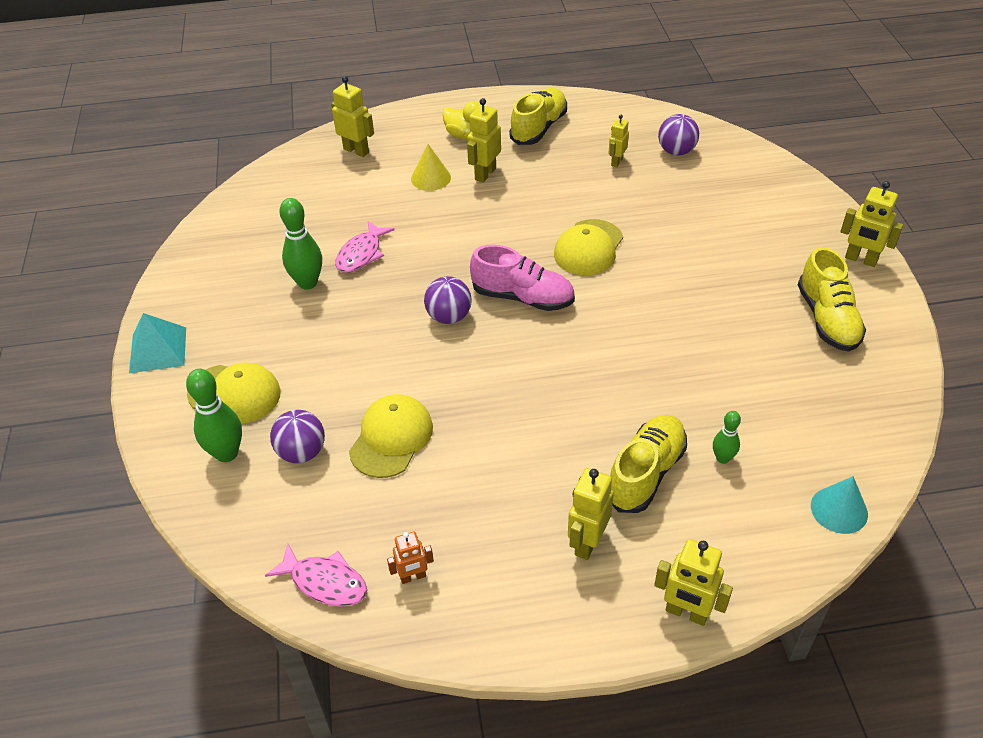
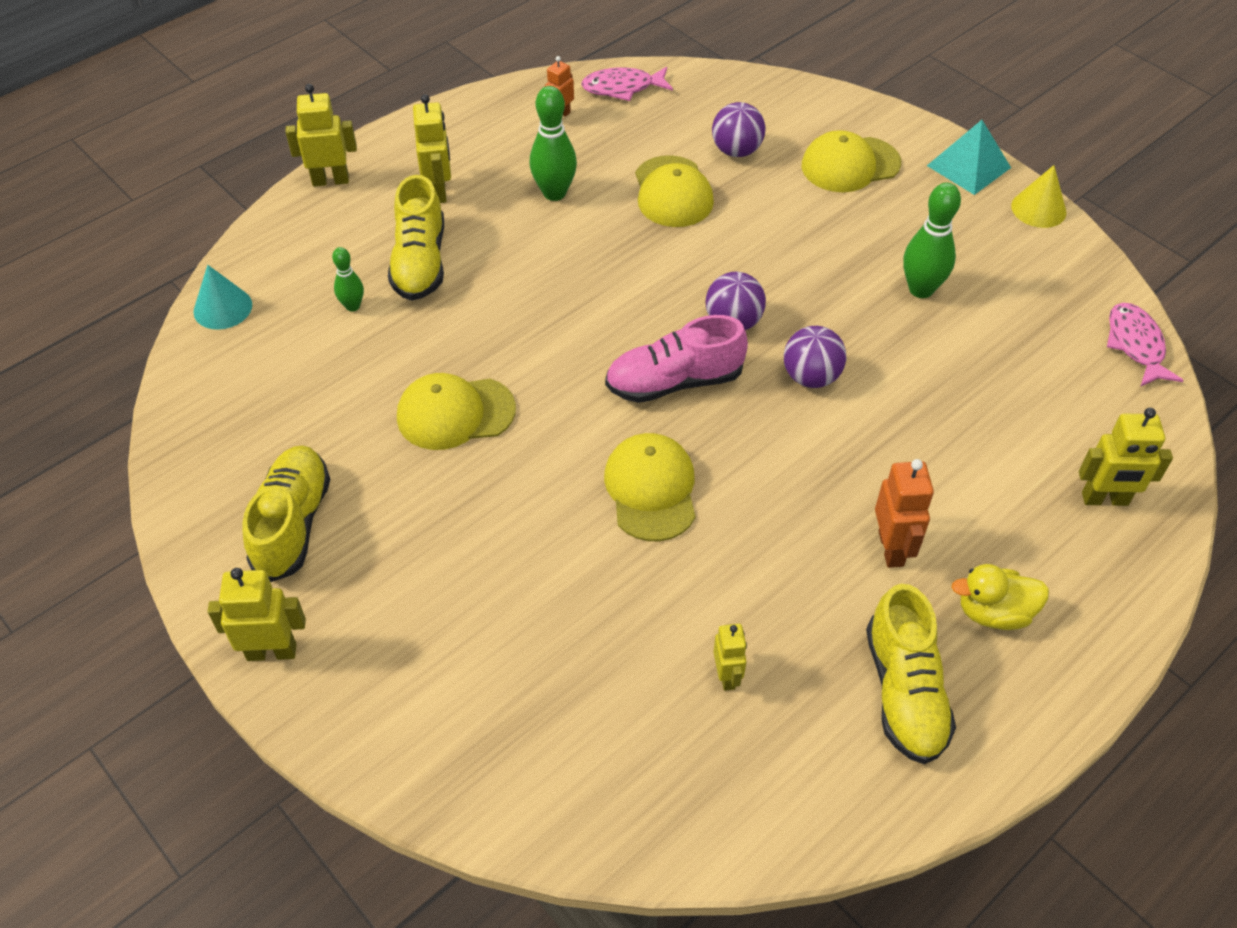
camera: 145 degrees right, 5 degrees up
green bowling pin [186,369,242,462] -> green bowling pin moved to [530,86,577,201]
pink fish [335,221,395,273] -> pink fish moved to [1107,303,1183,387]
yellow cone [411,144,451,191] -> yellow cone moved to [1011,165,1066,228]
yellow robot [467,98,501,183] -> orange robot [875,459,934,568]
purple ball [658,114,699,156] -> purple ball moved to [784,326,846,388]
yellow shoe [798,247,866,352] -> yellow shoe turned 45 degrees clockwise [243,445,331,582]
none -> yellow cap [397,373,516,450]

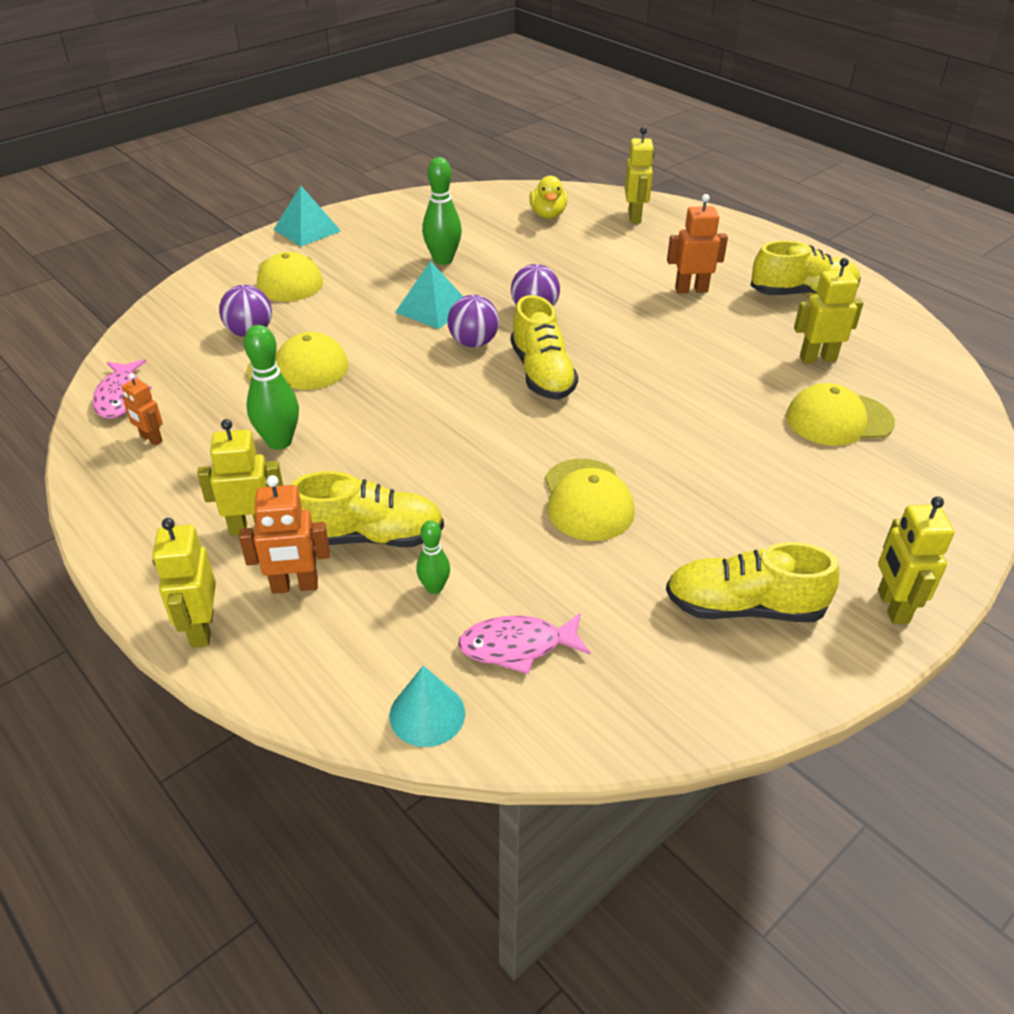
camera: 90 degrees left, 10 degrees down
yellow cap [604,433,696,541] -> yellow cap moved to [786,383,895,446]
pink shoe [605,315,748,403] -> yellow shoe [511,295,578,400]
yellow robot [714,624,747,691] -> yellow robot [794,258,863,363], size x1.56
yellow duck [951,564,1049,630] -> yellow duck moved to [529,176,567,219]
yellow cone [1011,165,1066,228] -> none
pink fish [1107,303,1183,387] -> pink fish moved to [458,613,591,674]
none -> orange robot [239,475,330,594]
none -> turquoise pyramid [395,261,463,329]

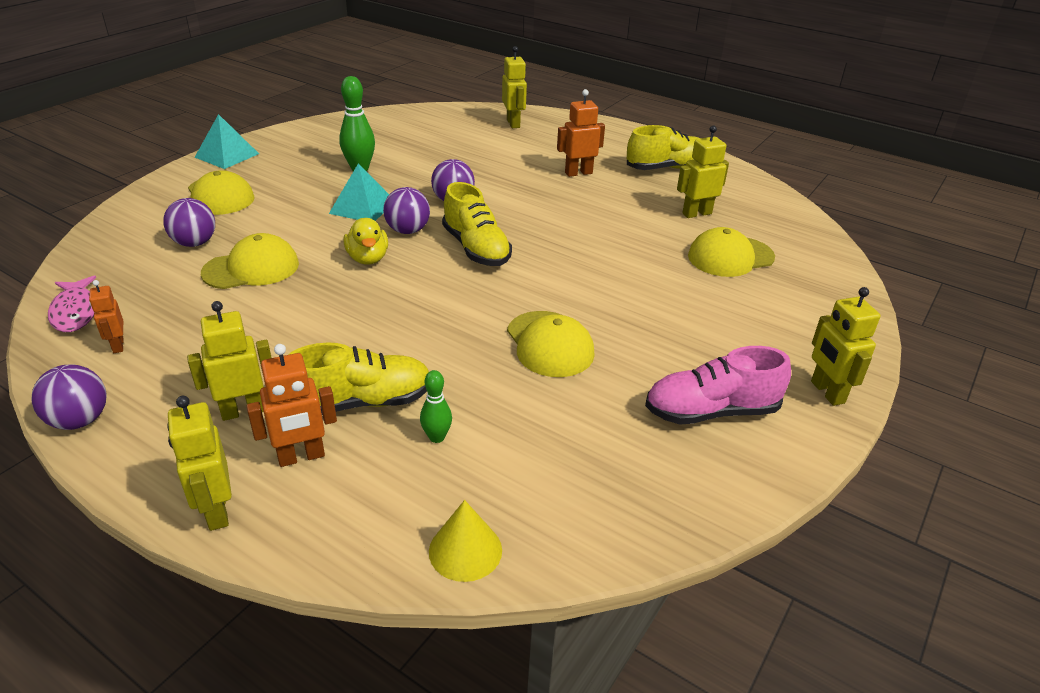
camera: 15 degrees left, 5 degrees down
orange robot [122,373,163,446] -> orange robot turned 45 degrees clockwise [89,280,123,353]
green bowling pin [244,325,299,450] -> none
turquoise cone [389,666,465,747] -> yellow cone [429,500,502,582]
pink fish [458,613,591,674] -> none
yellow duck [529,176,567,219] -> yellow duck moved to [344,218,388,264]
yellow shoe [666,542,839,622] -> pink shoe [645,346,791,425]
none -> purple ball [31,364,106,430]

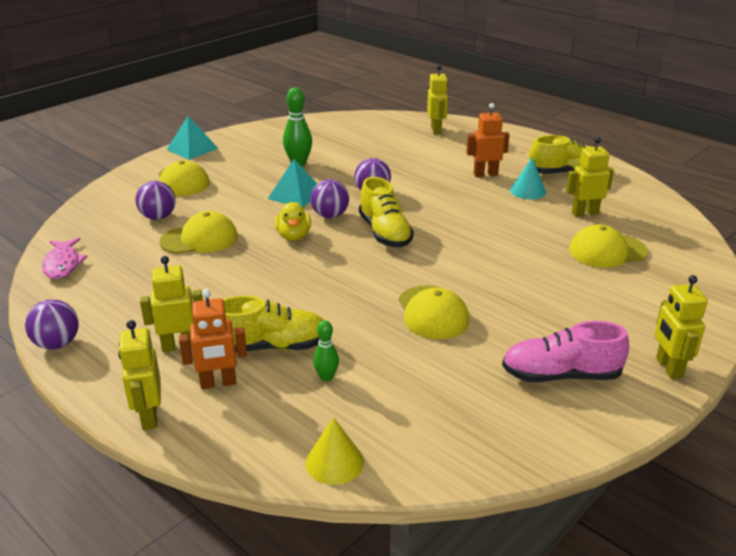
camera: 10 degrees right, 5 degrees down
orange robot [89,280,123,353] -> none
none -> turquoise cone [510,157,546,199]

